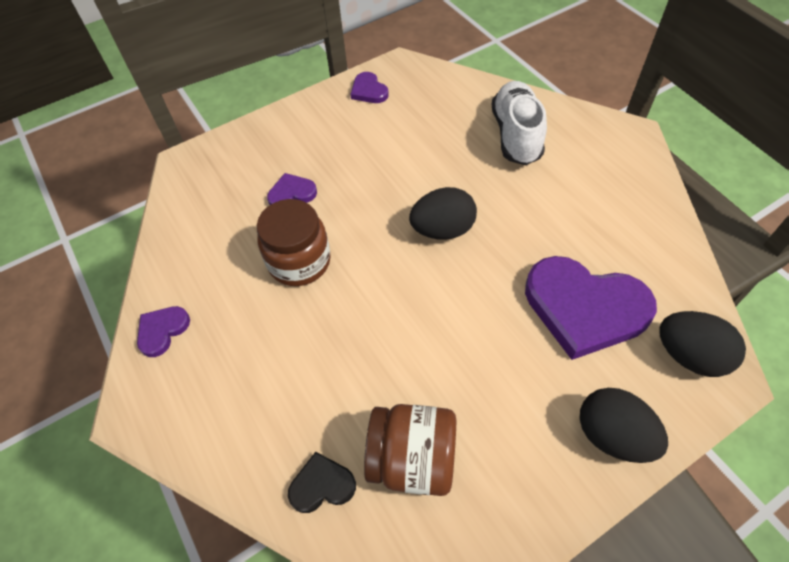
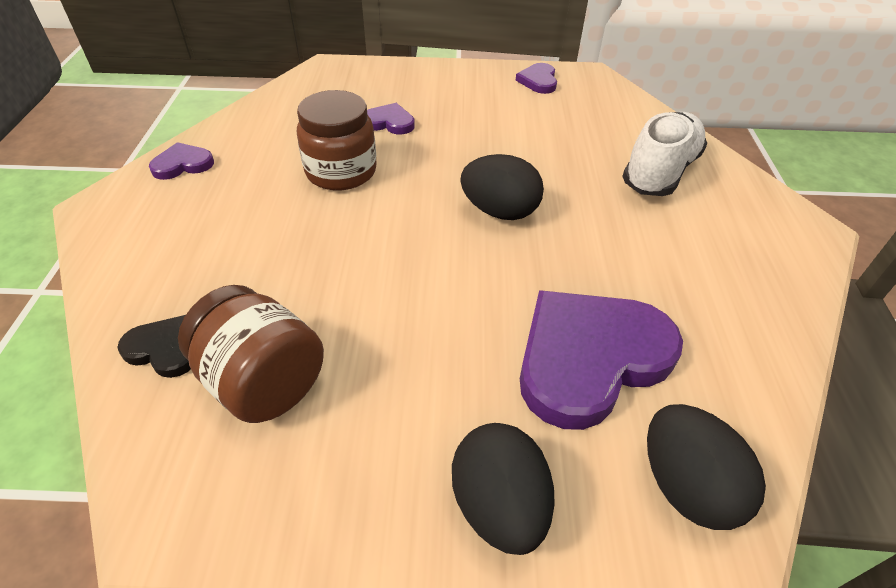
camera: 30 degrees right, 10 degrees down
purple heart [525,256,657,360] -> purple heart turned 90 degrees clockwise [520,290,683,430]

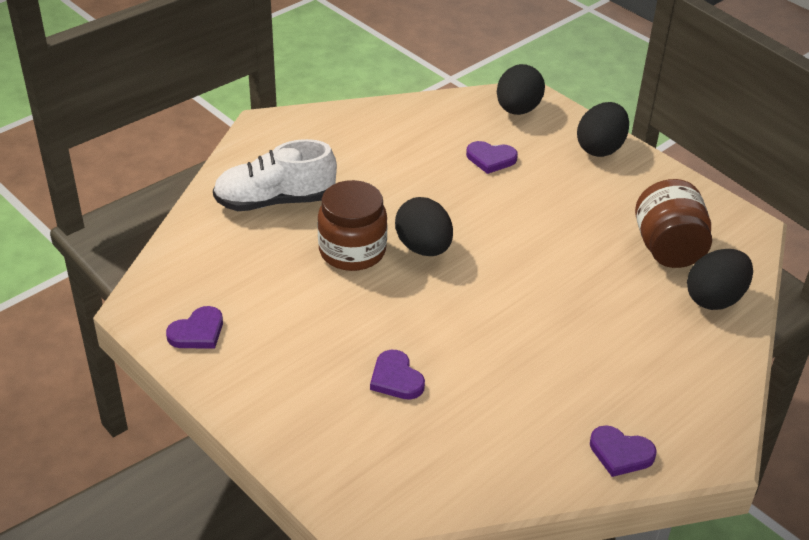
camera: 135 degrees left, 5 degrees down
black heart [117,315,191,378] -> black egg [687,249,753,310]
brown jar [297,90,377,190] -> brown jar moved to [317,180,387,271]
purple heart [520,290,683,430] -> purple heart [466,141,518,174], size x0.46

